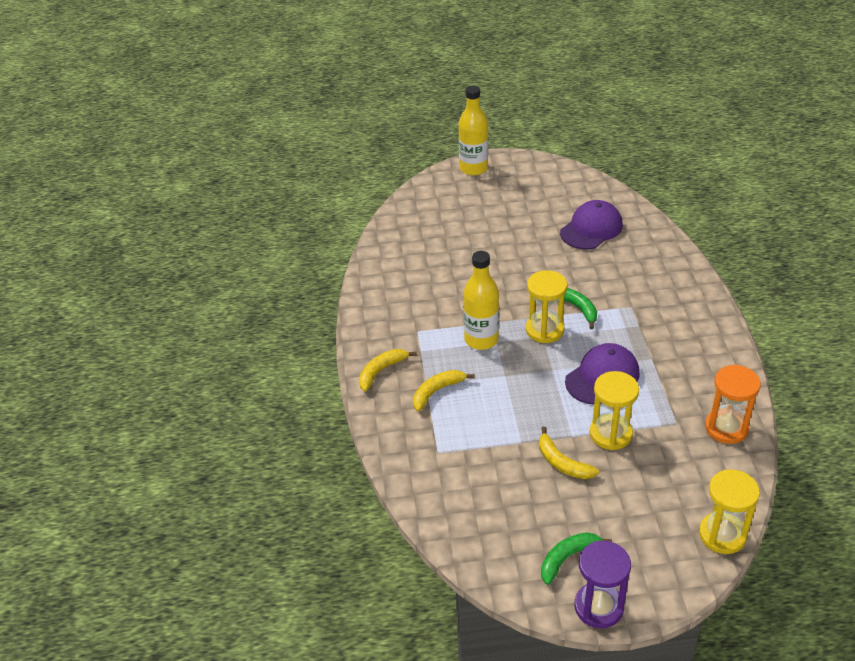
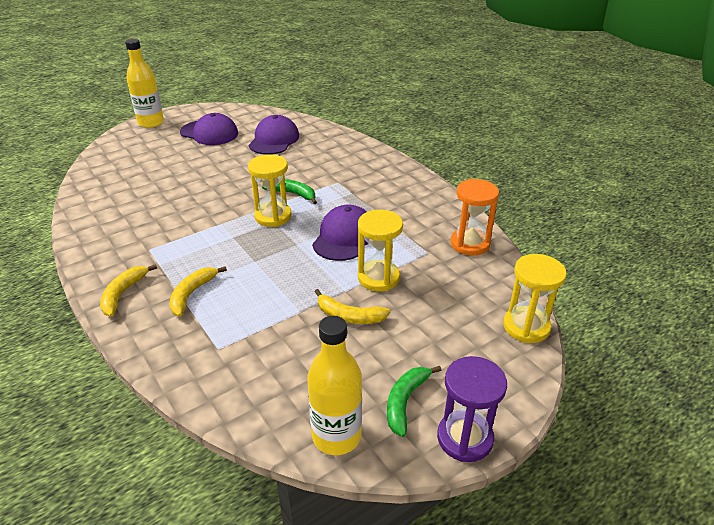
camera: 30 degrees left, 5 degrees down
yellow bottle [463,251,499,350] -> yellow bottle moved to [307,316,362,455]
none -> purple cap [180,113,238,145]

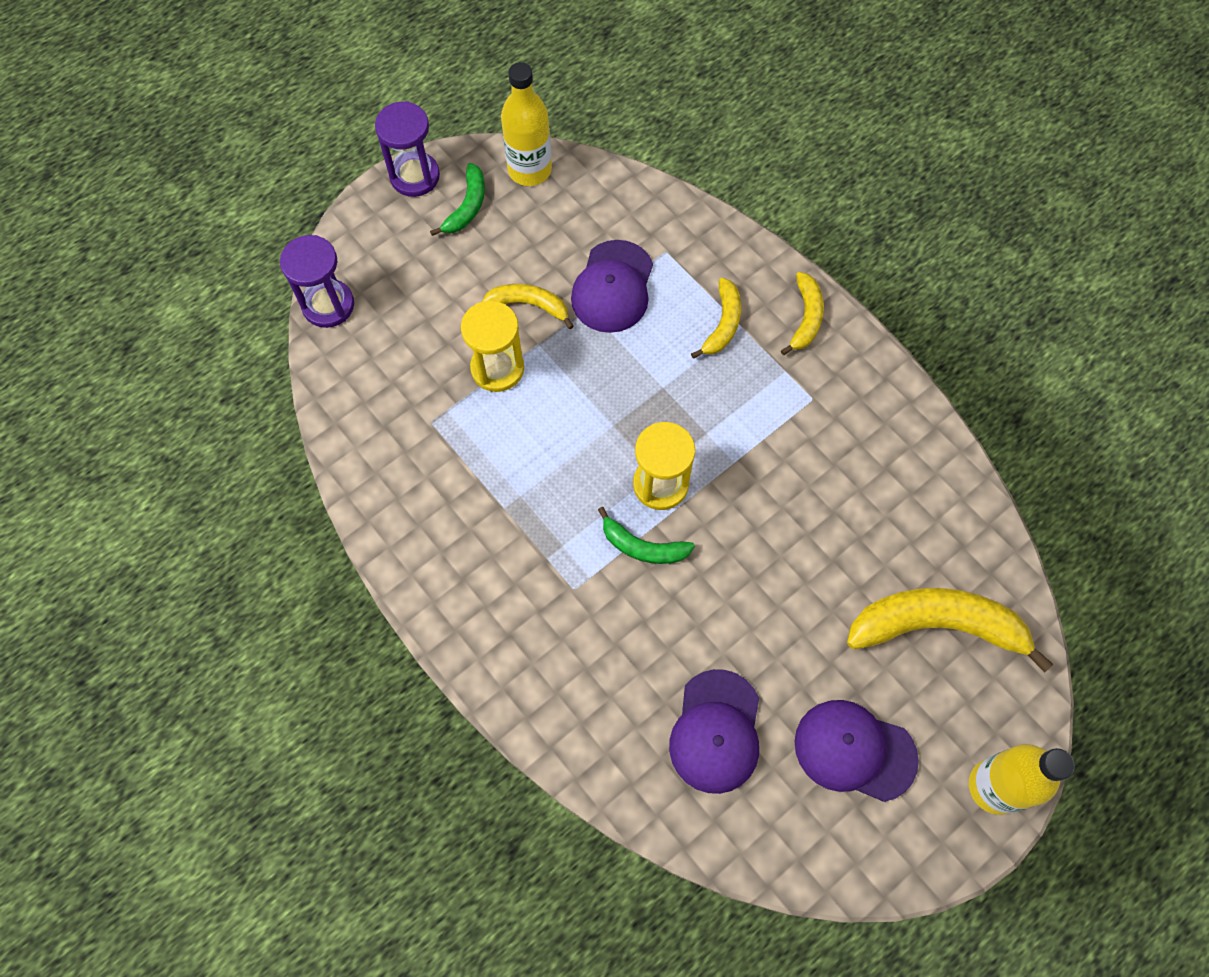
camera: 175 degrees right, 30 degrees up
purple cap [312,205,368,261] -> purple cap moved to [571,240,653,333]
orange hourglass [450,179,499,256] -> none
yellow hourglass [503,254,567,343] -> purple hourglass [280,235,354,328]
none -> yellow banana [847,588,1053,672]

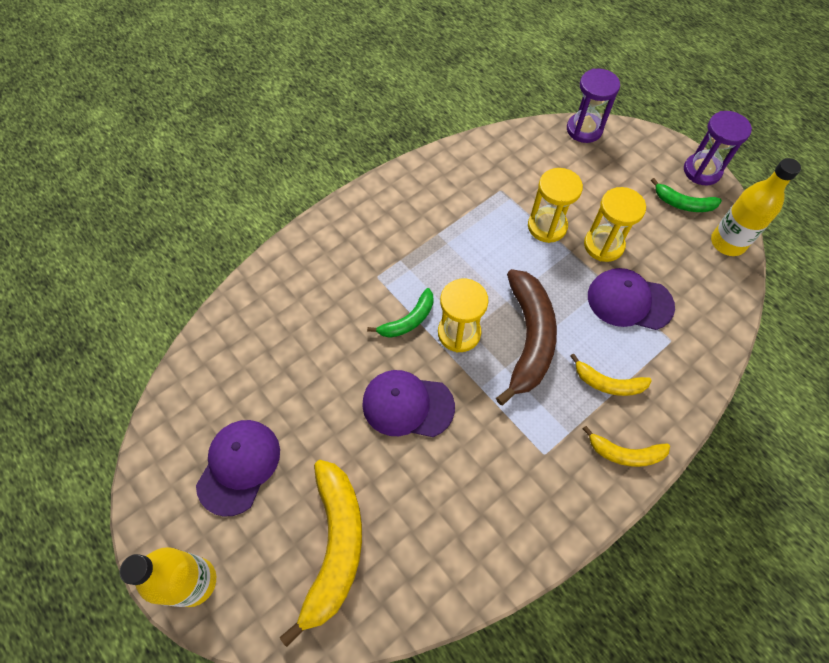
camera: 90 degrees right, 5 degrees down
yellow banana [482,284,574,329] -> yellow hourglass [584,187,646,262]
green banana [598,507,695,564] -> green banana turned 150 degrees counterclockwise [367,288,433,338]
purple cap [669,669,759,794] -> purple cap moved to [362,370,455,437]
none -> brown banana [496,269,557,405]

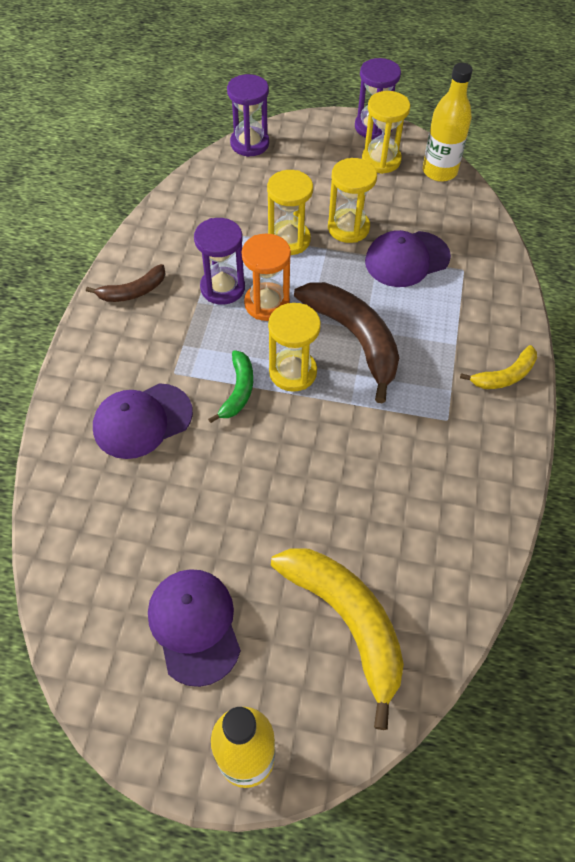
camera: 40 degrees left, 5 degrees down
purple cap [362,370,455,437] -> purple cap moved to [93,383,193,459]
yellow banana [570,353,652,396] -> none
green banana [651,178,722,212] -> yellow hourglass [362,91,410,174]
none -> brown banana [86,264,166,302]
none -> purple hourglass [194,218,245,305]
none -> orange hourglass [242,233,291,321]

